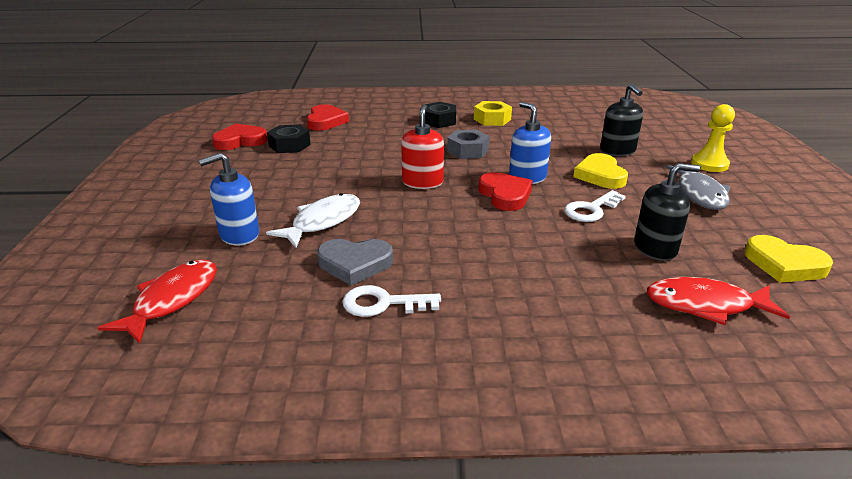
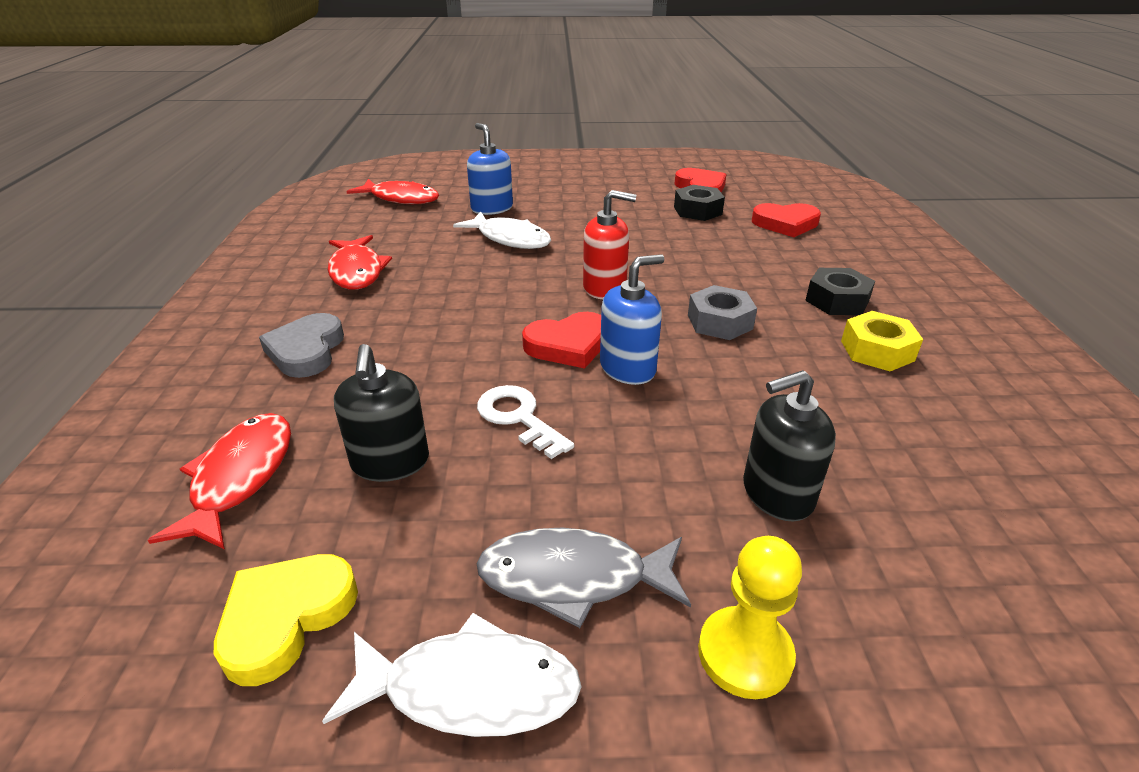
camera: 90 degrees right, 5 degrees up
grey heart [317,239,393,286] -> grey heart moved to [259,313,344,378]
white key [342,285,441,317] -> red fish [328,235,392,290]
yellow heart [573,153,628,189] -> none
none -> white fish [322,613,582,737]

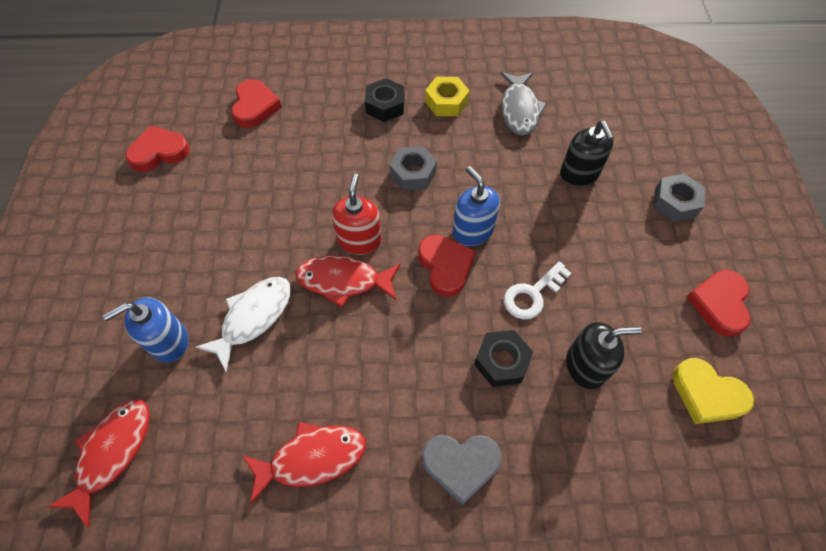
camera: 90 degrees left, 25 degrees up
red fish [147,413,291,549] -> red fish moved to [295,256,401,307]
white fish [322,613,582,737] -> red heart [686,270,751,337]
grey fish [476,528,691,628] -> grey fish moved to [500,72,547,136]
black nut [674,185,725,221] -> black nut moved to [474,330,533,387]
yellow pawn [698,536,802,699] -> grey nut [653,173,705,222]

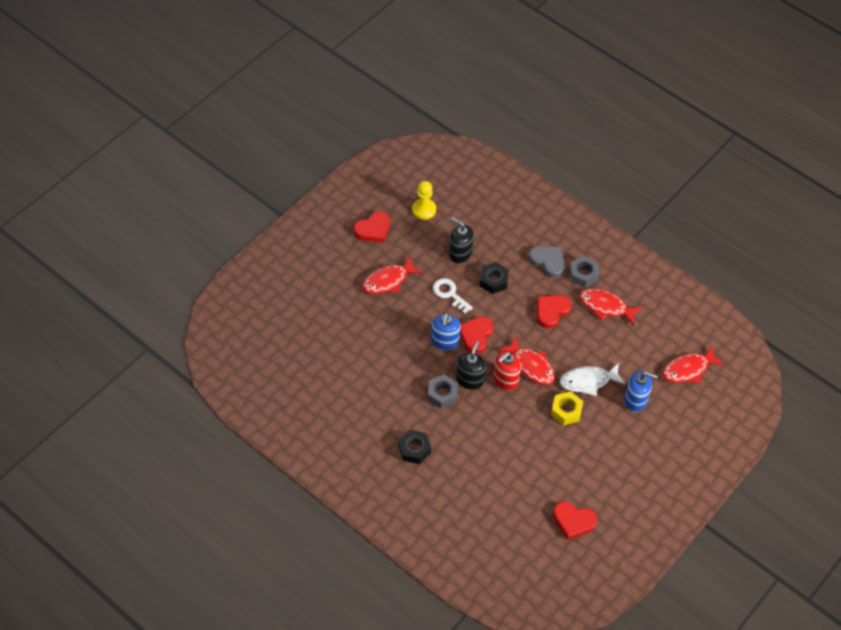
camera: 140 degrees left, 5 degrees down
red heart [231,79,281,128] -> red heart moved to [537,295,572,329]
yellow nut [425,77,470,116] -> yellow nut moved to [551,391,583,425]
grey fish [500,72,547,136] -> none
white key [504,261,571,319] -> white key turned 135 degrees counterclockwise [433,278,473,314]
black soap dispenser [560,121,614,186] -> black soap dispenser moved to [456,342,486,390]
grey nut [653,173,705,222] -> grey nut moved to [570,256,599,288]
yellow heart [673,358,754,424] -> yellow pawn [412,181,436,220]
none -> red fish [362,257,423,294]

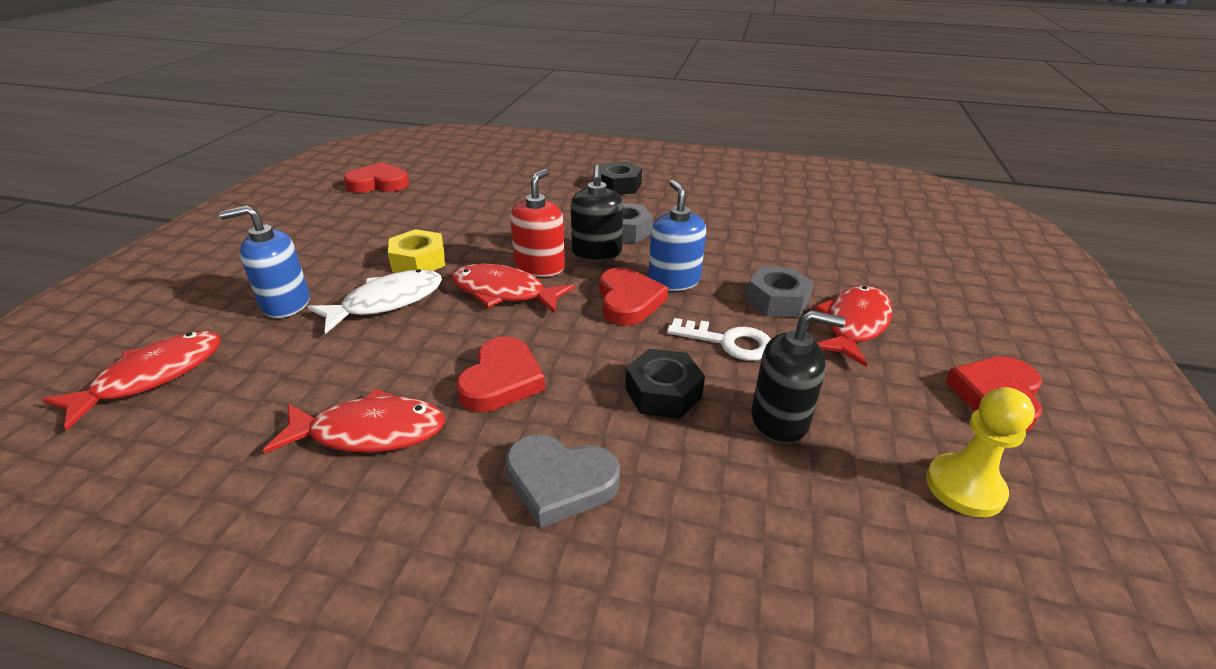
camera: 155 degrees right, 20 degrees down
grey nut [570,256,599,288] -> grey nut moved to [746,267,814,317]

